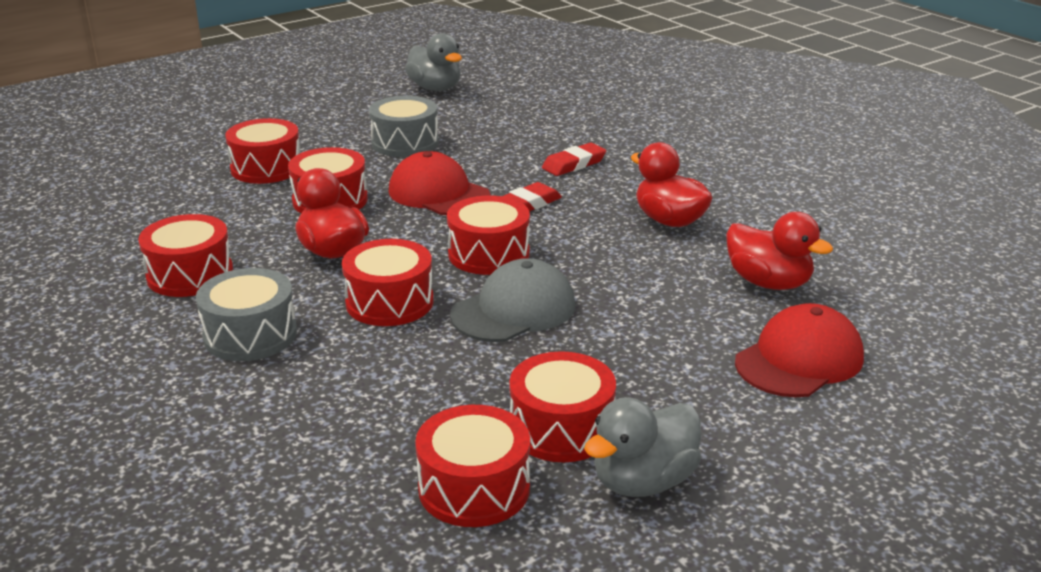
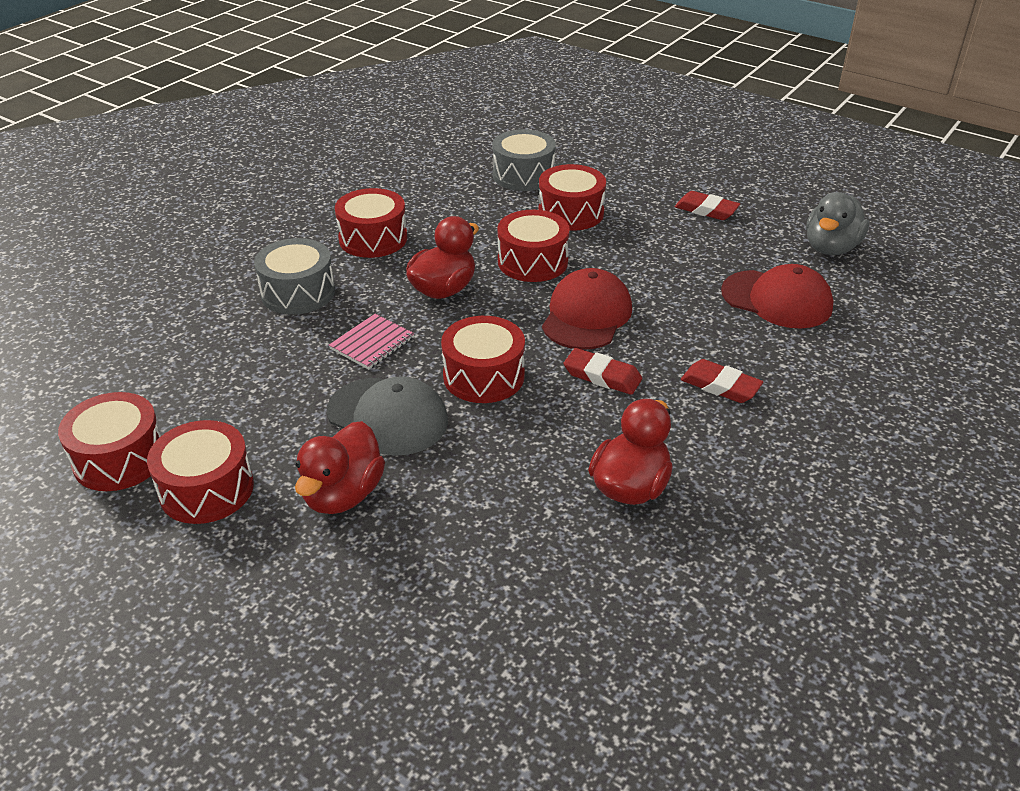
camera: 70 degrees right, 10 degrees up
red drum [342,239,434,326] -> pink notebook [329,314,414,369]
grey drum [369,96,439,157] -> grey drum moved to [492,129,556,191]
grey duck [584,397,702,497] -> none
red duck [726,212,833,290] -> red duck moved to [295,421,385,514]
red cap [735,303,864,397] -> red cap moved to [721,264,834,329]
none -> red eraser [675,191,740,220]

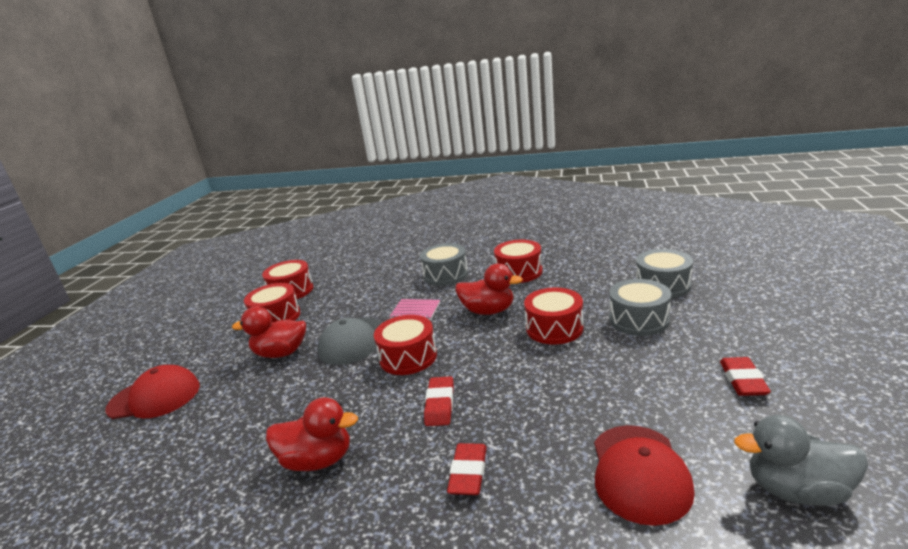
camera: 70 degrees right, 15 degrees down
red drum [538,164,606,231] -> grey drum [609,279,671,336]
red cap [542,268,632,350] -> red cap moved to [105,365,200,419]

